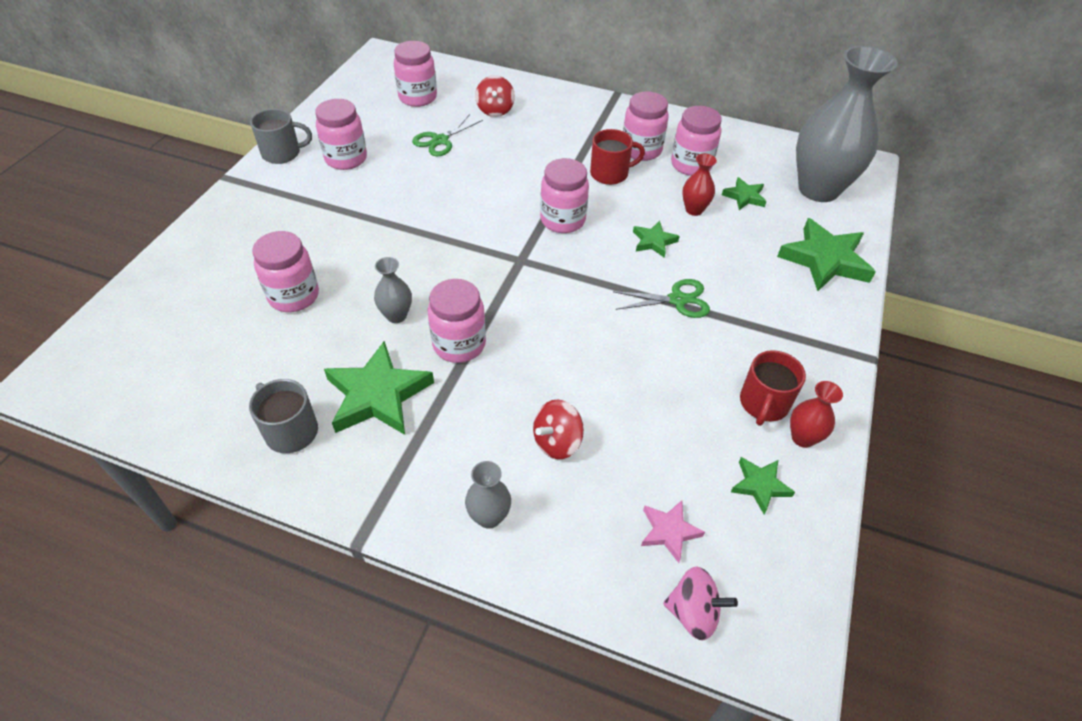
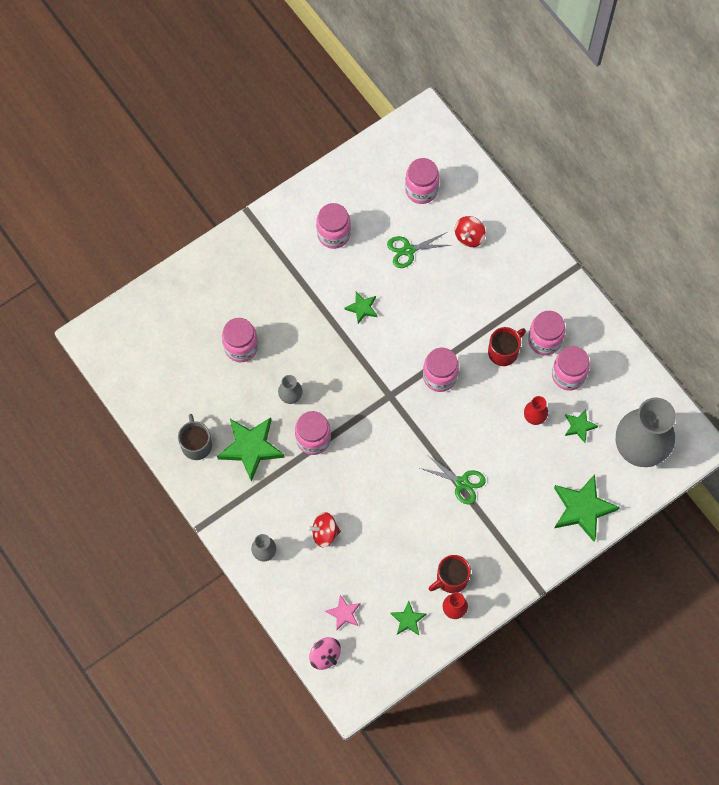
camera: 35 degrees right, 20 degrees up
grey mug [250,109,312,164] -> none
red mug [590,129,645,185] -> red mug turned 60 degrees counterclockwise [488,327,526,366]
green star [633,221,680,258] -> green star moved to [345,292,377,324]

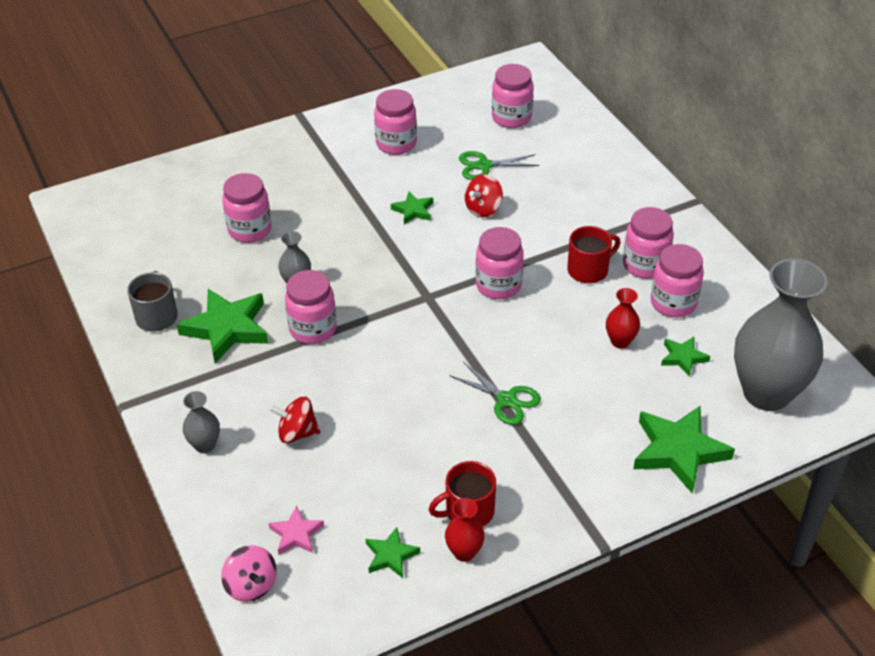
camera: 10 degrees right, 25 degrees down
red spinning top [455,216,486,247] -> red spinning top moved to [465,174,503,217]

